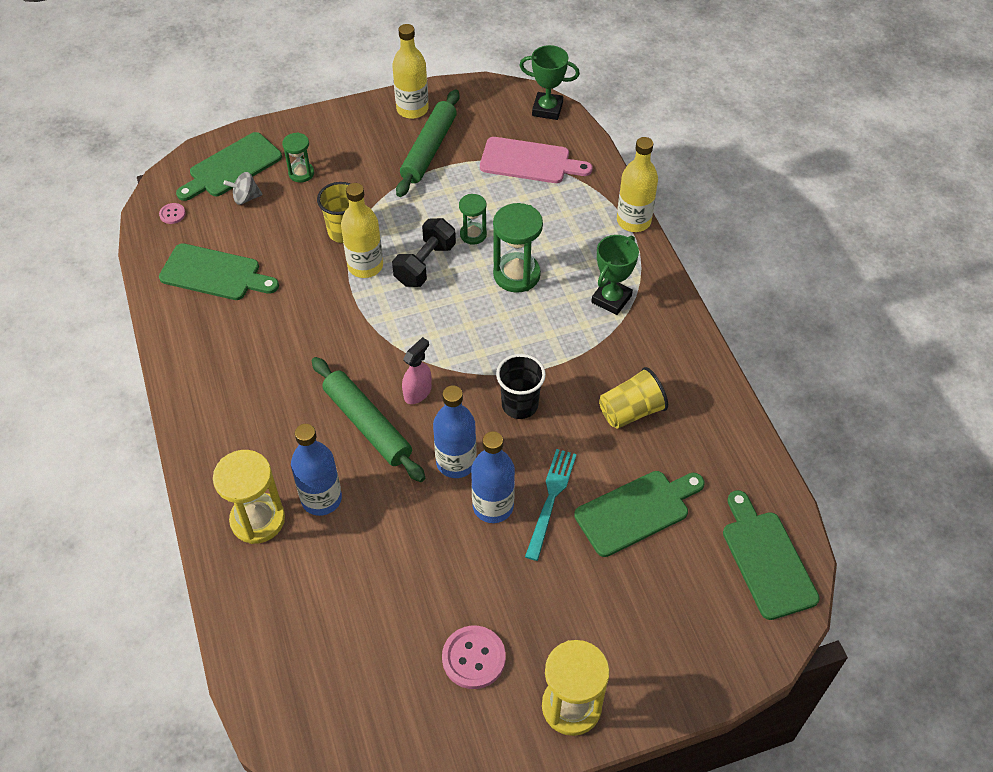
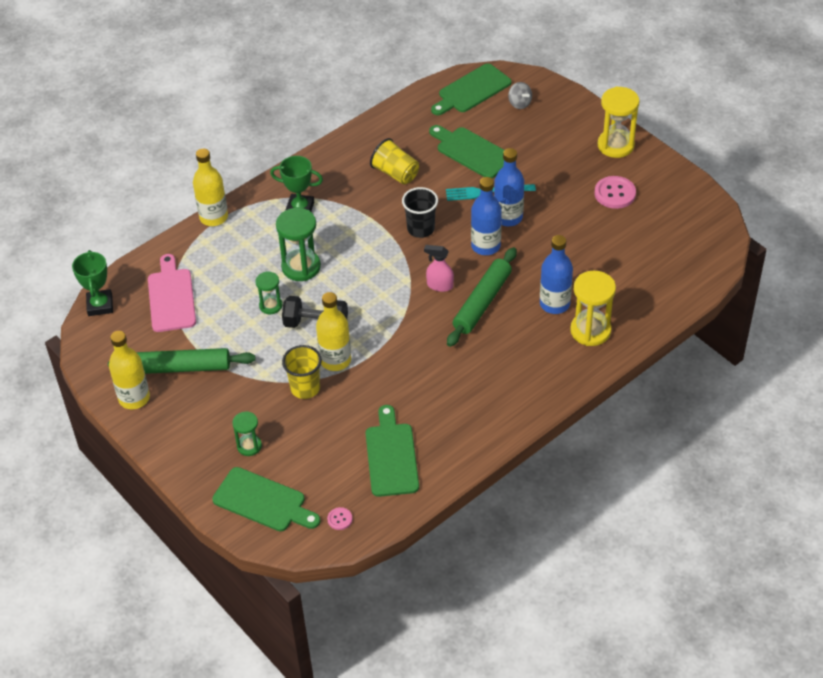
camera: 110 degrees left, 5 degrees down
grey spinning top [224,172,263,205] -> grey spinning top moved to [508,82,532,109]

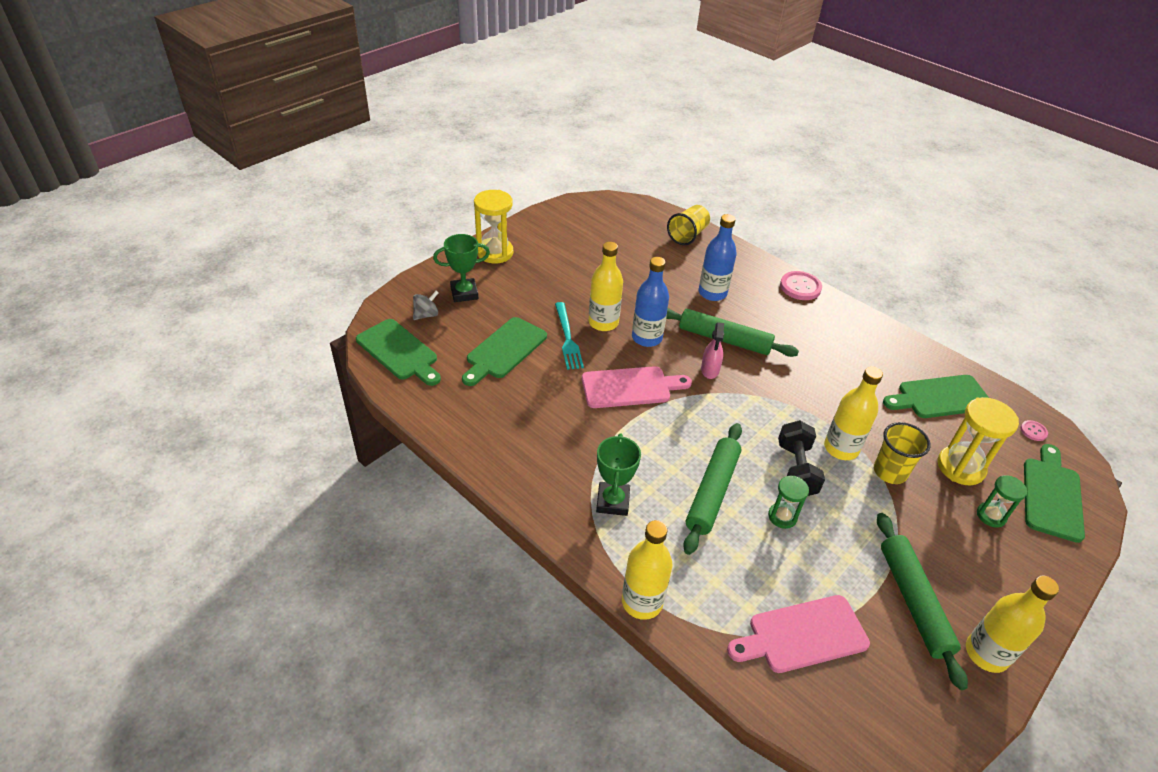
camera: 100 degrees left, 5 degrees down
green trophy [72,250,113,316] -> green trophy moved to [433,234,490,302]
green hourglass [276,208,321,281] -> green rolling pin [683,423,742,555]
yellow cup [370,138,419,185] -> yellow cup moved to [667,205,710,245]
black cup [402,187,438,238] -> pink cutting board [582,366,692,408]
blue bottle [494,148,524,226] -> yellow bottle [589,242,623,331]
yellow hourglass [570,271,616,346] -> yellow hourglass moved to [938,397,1019,485]
pink button [595,176,636,209] -> pink button moved to [780,271,822,300]

